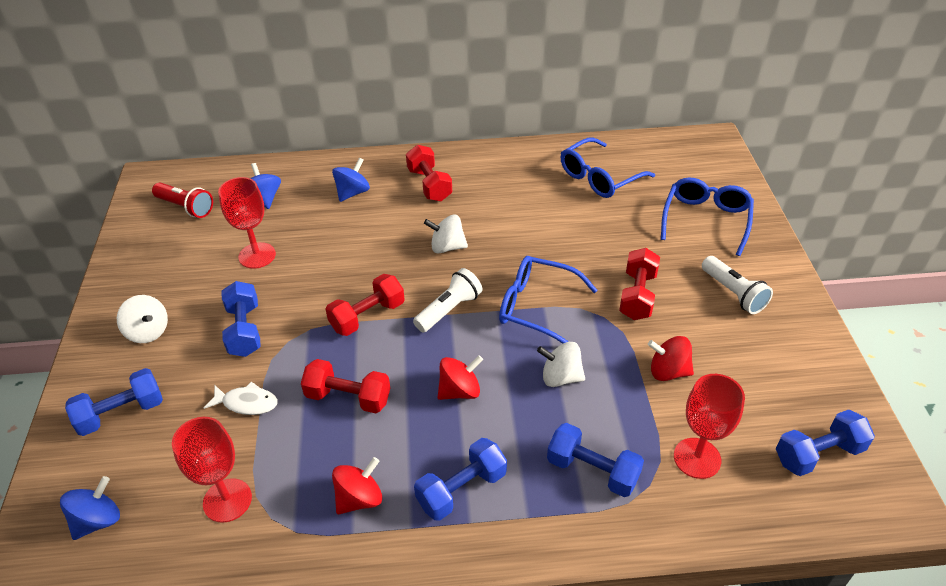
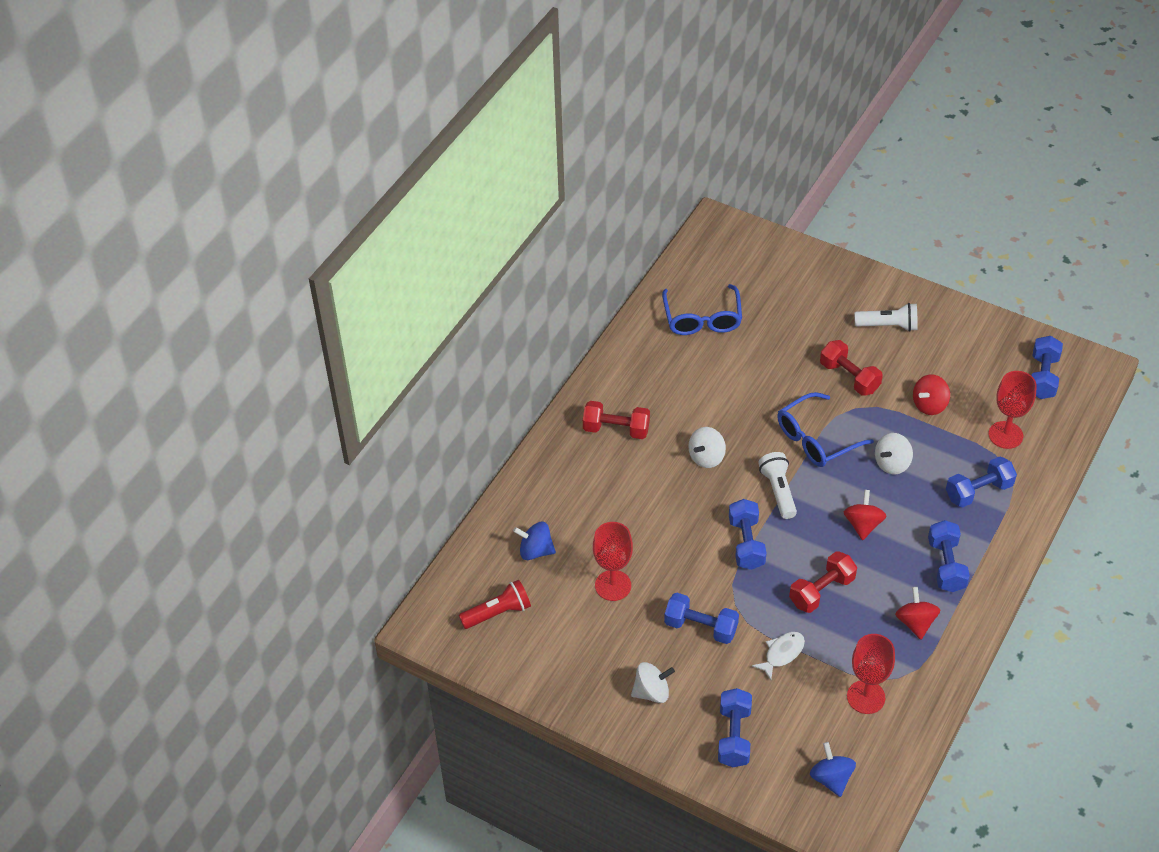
camera: 55 degrees left, 5 degrees up
red dumbbell [326,274,405,336] -> blue dumbbell [729,499,767,570]
blue spinning top [332,157,370,202] -> none
blue glasses [661,177,754,256] -> none

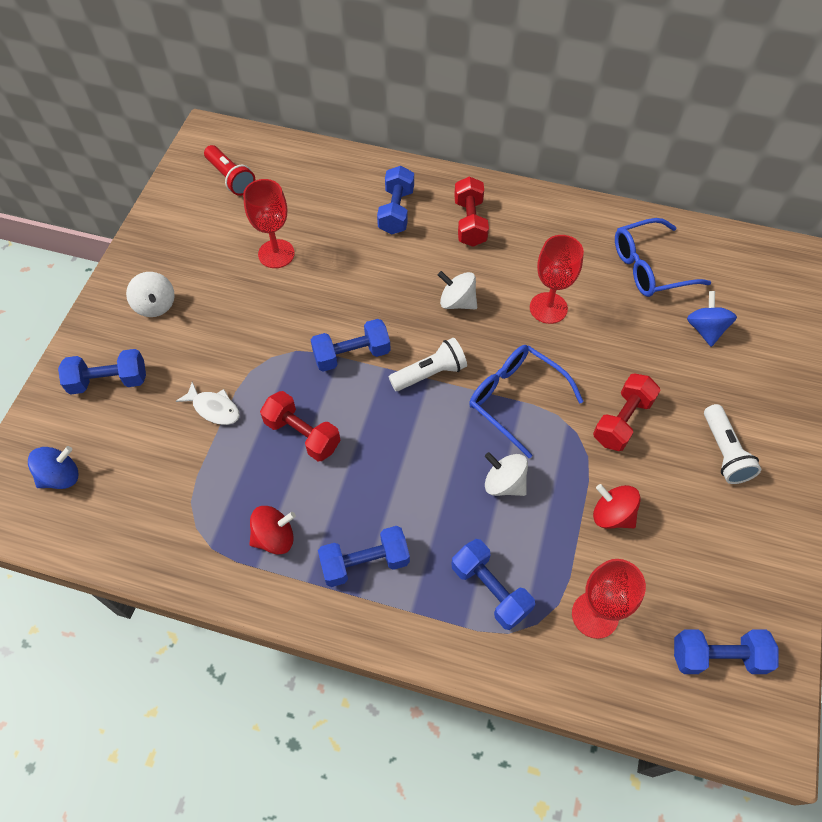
camera: 75 degrees right, 10 degrees up
blue spinning top [513,522,556,560] -> blue spinning top moved to [687,291,737,347]
blue dumbbell [664,593,739,644] -> blue dumbbell moved to [377,166,414,235]
red spinning top [844,490,886,540] -> none
red goblet [847,634,895,714] -> red goblet moved to [530,235,584,324]

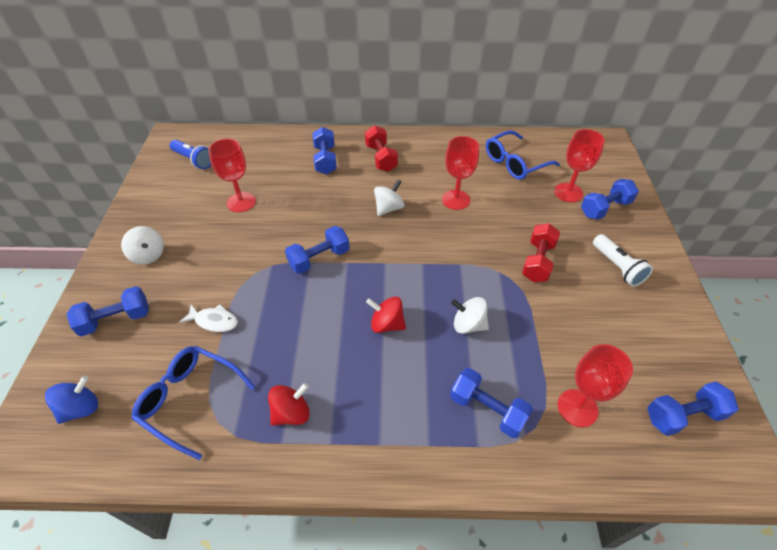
camera: 15 degrees left, 10 degrees down
red flashlight [204,145,255,196] -> blue flashlight [170,139,211,169]
red dumbbell [260,391,340,461] -> none
blue dumbbell [318,526,410,587] -> blue dumbbell moved to [581,179,639,220]
white flashlight [389,338,467,391] -> none
white spinning top [438,271,477,309] -> white spinning top turned 120 degrees clockwise [374,179,405,216]
blue glasses [469,345,584,458] -> blue glasses moved to [132,346,255,460]
red spinning top [593,484,641,529] -> red spinning top moved to [366,296,406,333]
blue spinning top [687,291,737,347] -> red goblet [554,129,605,202]

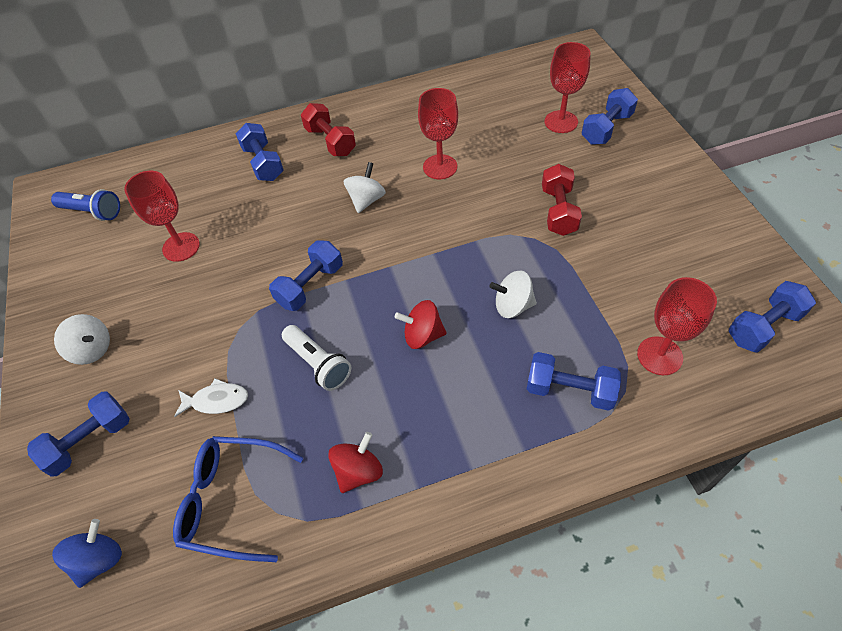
camera: 15 degrees left, 5 degrees up
blue glasses [486,130,560,180] -> none
white flashlight [593,234,653,287] -> white flashlight moved to [282,325,351,391]

